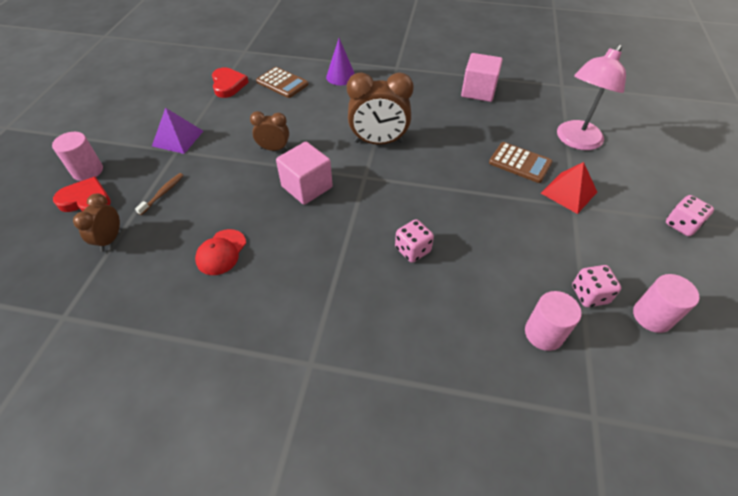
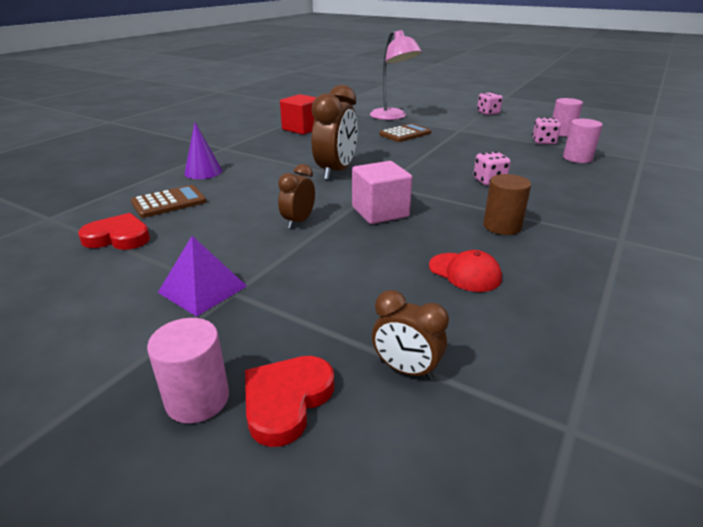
camera: 70 degrees left, 20 degrees down
brown toothbrush [135,173,184,215] -> none
pink cube [461,53,503,102] -> red cube [280,94,316,135]
red pyramid [541,162,597,214] -> none
none -> brown cylinder [483,174,531,235]

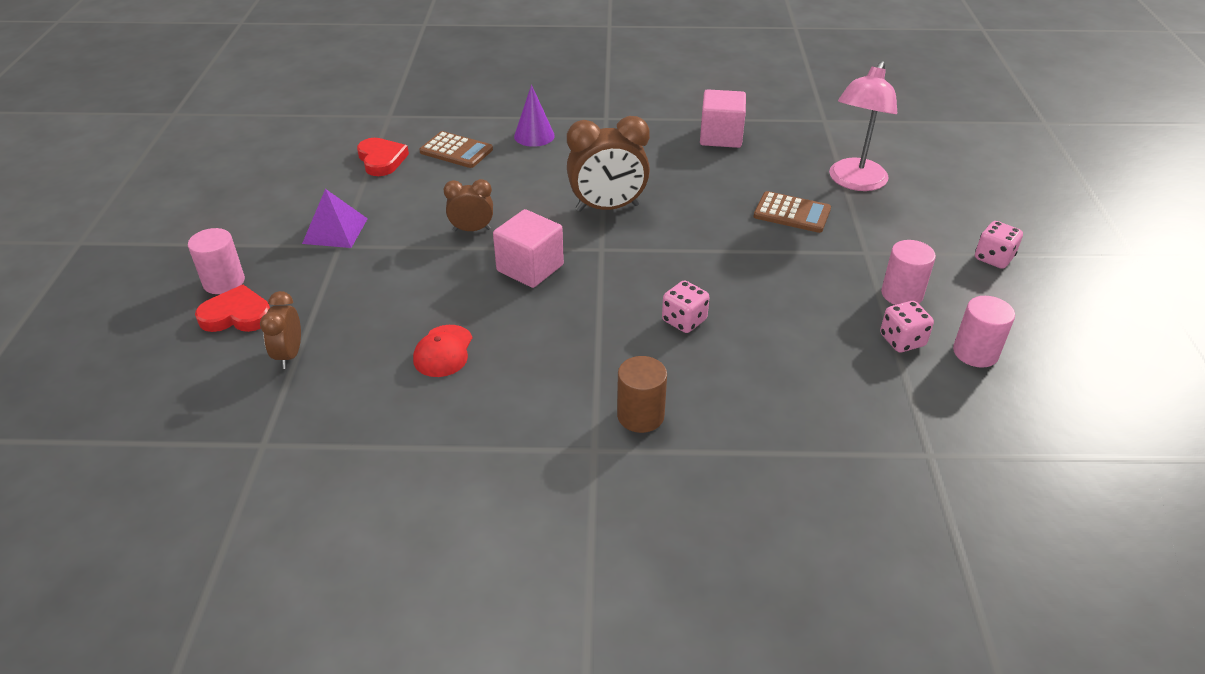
camera: 60 degrees right, 10 degrees up
red cube [280,94,316,135] -> pink cube [700,89,746,148]
brown cylinder [483,174,531,235] -> brown cylinder moved to [617,356,667,433]
pink cylinder [563,119,603,163] -> pink cylinder moved to [881,240,936,305]

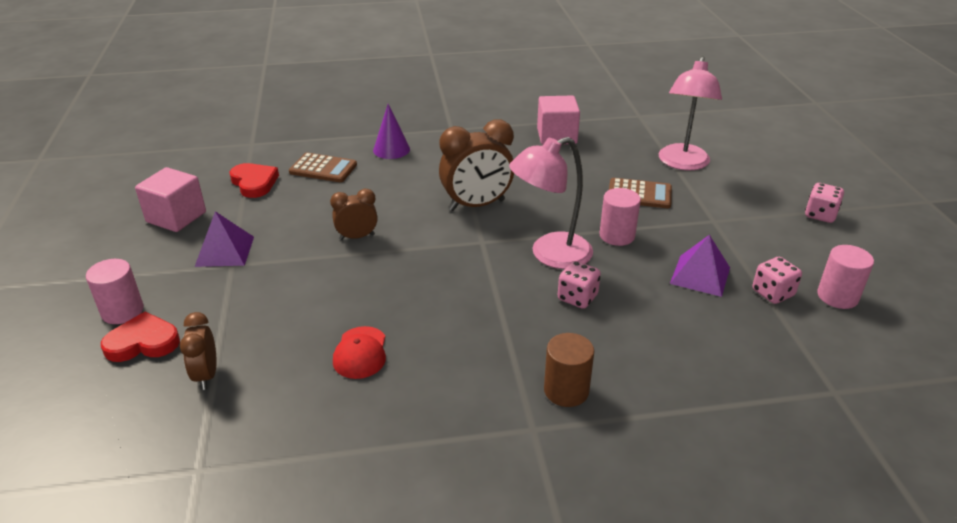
camera: 10 degrees left, 5 degrees down
pink cube [493,209,564,288] -> pink cube moved to [135,167,206,232]
pink cylinder [881,240,936,305] -> pink cylinder moved to [599,188,641,246]
none -> pink lamp [509,137,593,269]
none -> purple pyramid [670,235,730,297]

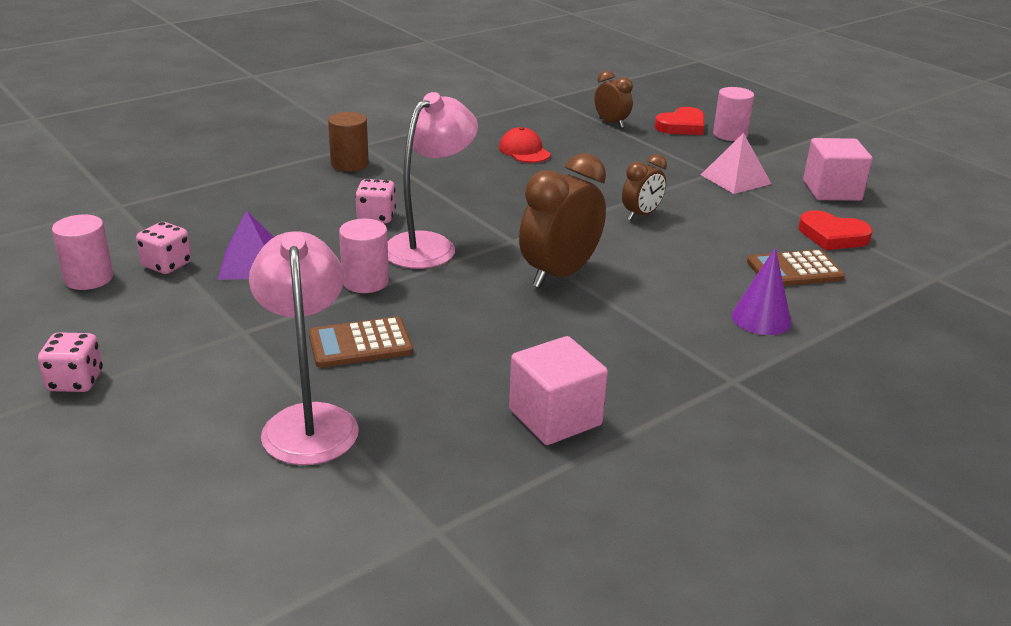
camera: 150 degrees right, 5 degrees down
purple pyramid [195,211,254,267] -> pink pyramid [701,133,772,194]

